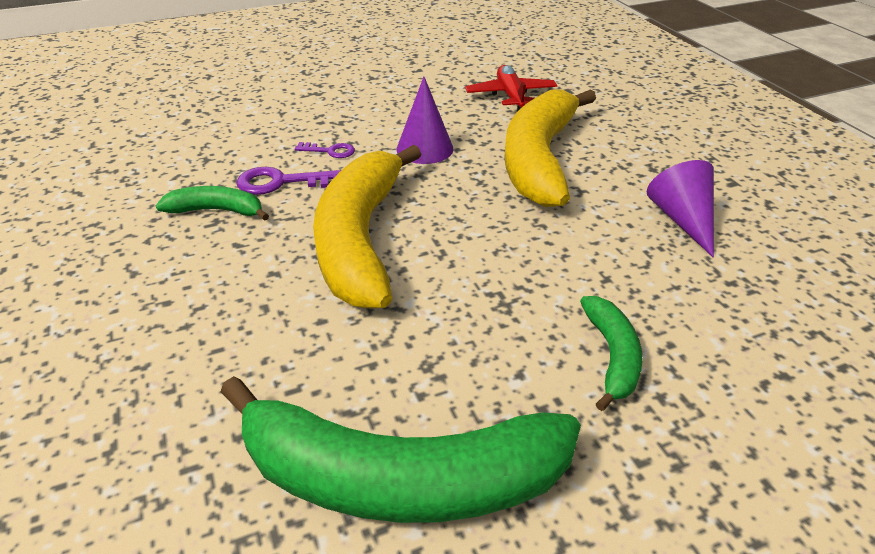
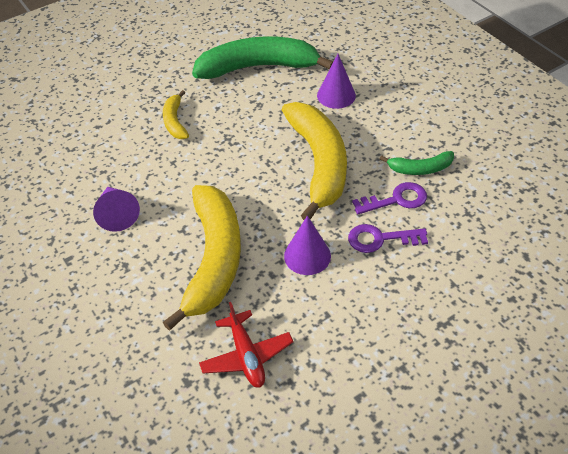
camera: 170 degrees right, 10 degrees up
purple key [295,142,355,158] -> purple key [348,224,428,253], size x1.63
green banana [580,296,643,411] -> yellow banana [163,90,189,139]
none -> purple cone [317,54,356,109]

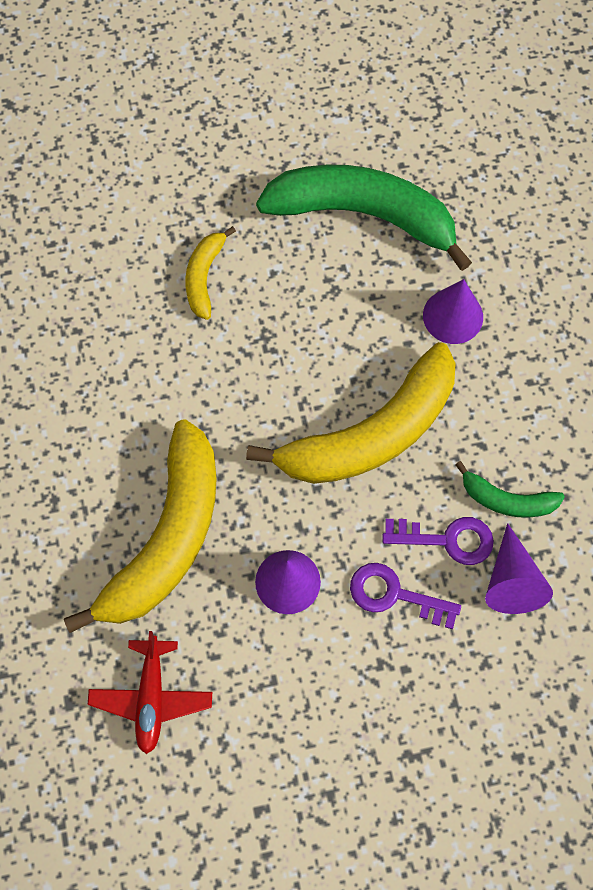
camera: 20 degrees right, 20 degrees up
purple cone [93,187,140,232] -> purple cone moved to [485,523,553,614]
yellow banana [282,102,347,220] -> yellow banana turned 45 degrees clockwise [246,342,456,484]

